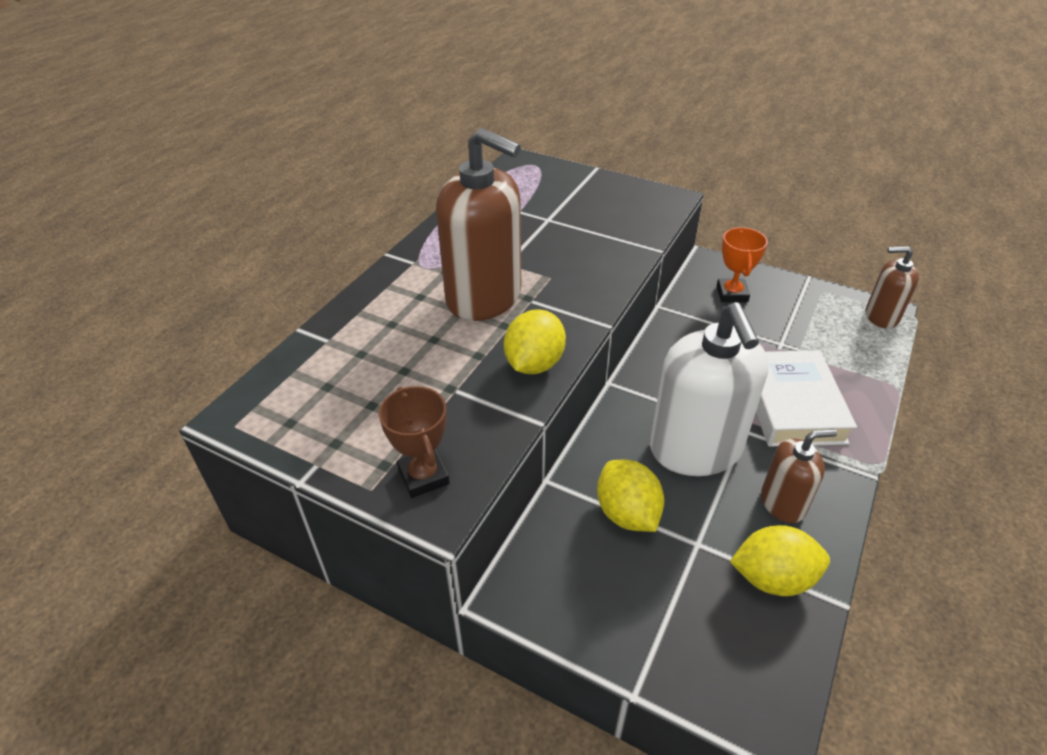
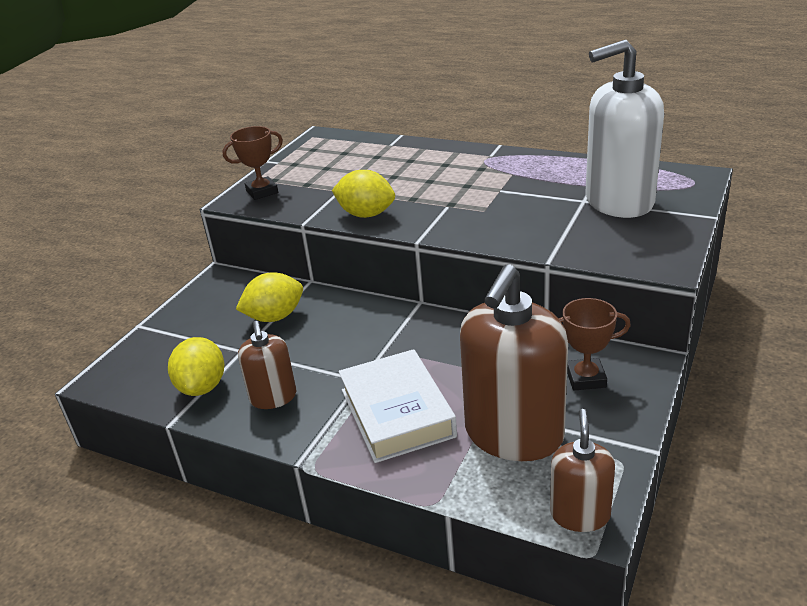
camera: 90 degrees right, 10 degrees down
brown soap dispenser [436,128,521,321] -> brown soap dispenser moved to [460,264,568,461]
white soap dispenser [650,302,769,476] -> white soap dispenser moved to [585,40,664,218]
orange trophy [717,227,768,302] -> brown trophy [559,298,631,390]
white book [756,350,857,447] -> white book turned 75 degrees clockwise [339,349,457,463]

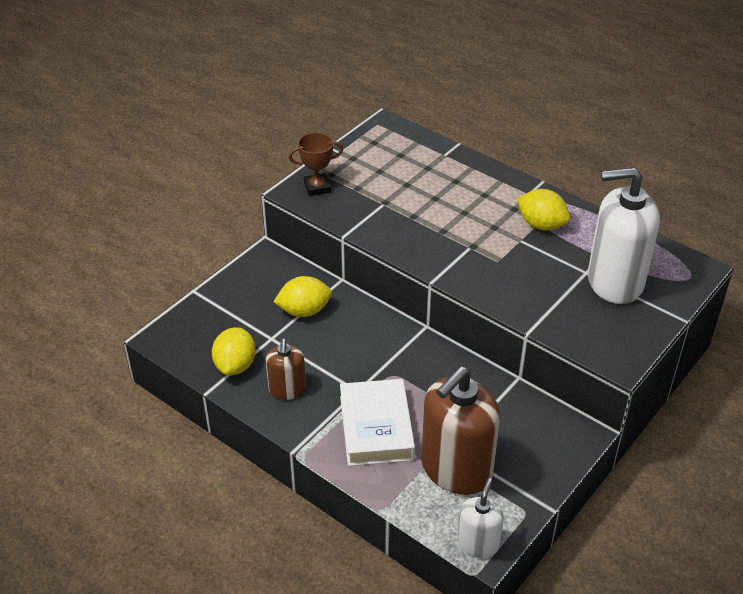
camera: 10 degrees right, 10 degrees up
yellow lemon [332,170,395,218] -> yellow lemon moved to [517,189,570,231]
brown soap dispenser [550,409,615,532] -> white soap dispenser [457,478,504,558]
brown trophy [559,298,631,390] -> none

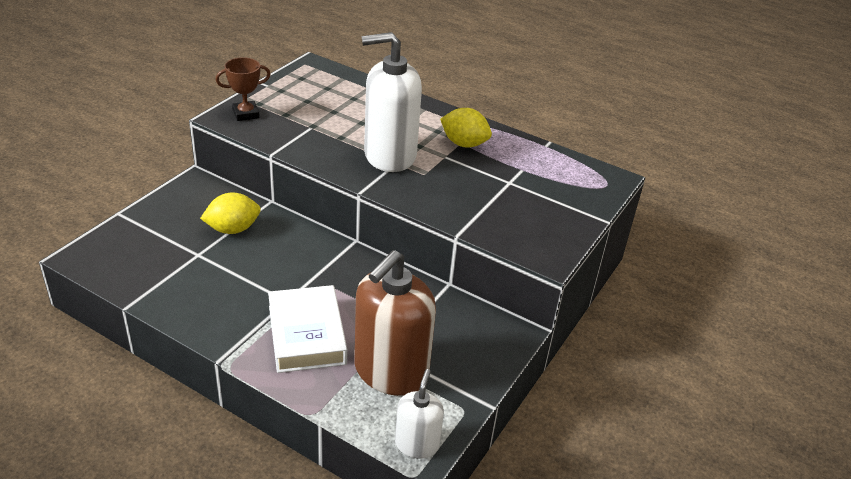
camera: 10 degrees left, 5 degrees down
yellow lemon [212,327,256,375] -> none
brown soap dispenser [265,339,306,400] -> none
white soap dispenser [588,167,660,304] -> white soap dispenser moved to [362,32,422,172]

